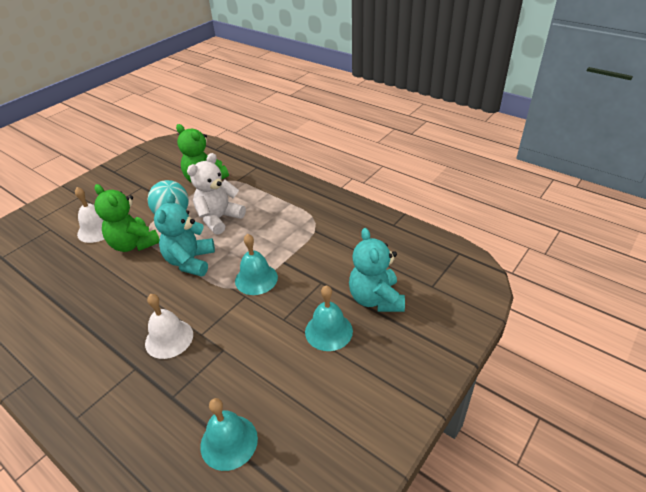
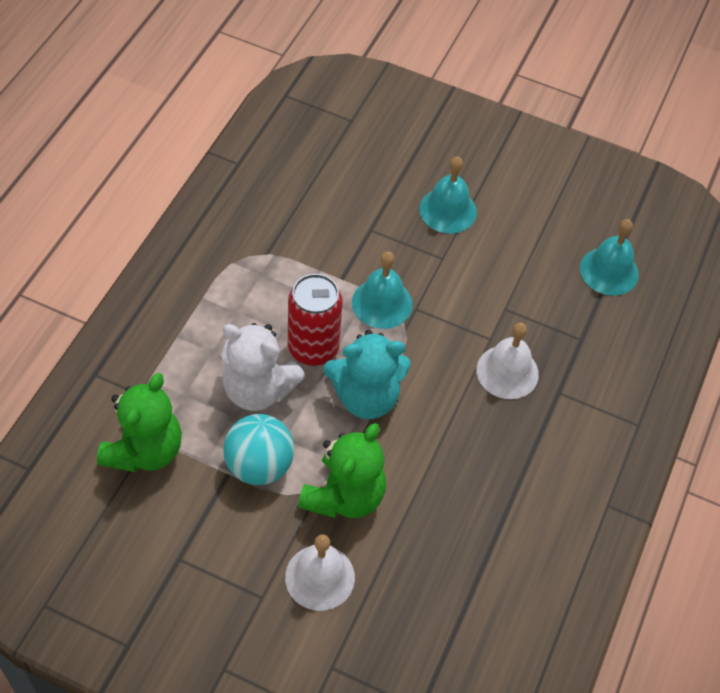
camera: 110 degrees left, 15 degrees up
turquoise teddy bear [349,228,405,312] -> none
none -> red can [288,274,343,366]

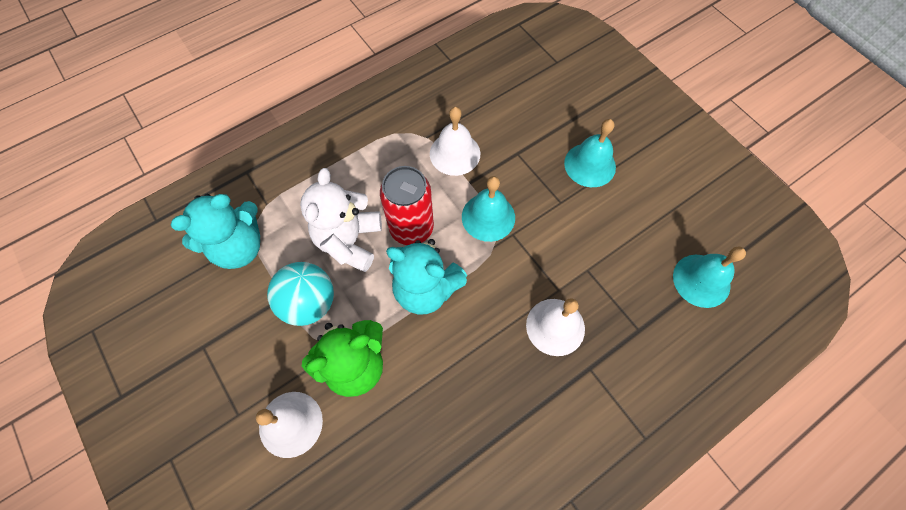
camera: 35 degrees right, 10 degrees up
green teddy bear [97,373,182,472] -> turquoise teddy bear [171,194,260,269]
white teddy bear [221,323,306,411] -> white teddy bear turned 45 degrees clockwise [300,168,382,272]
none -> white bell [430,107,480,176]

